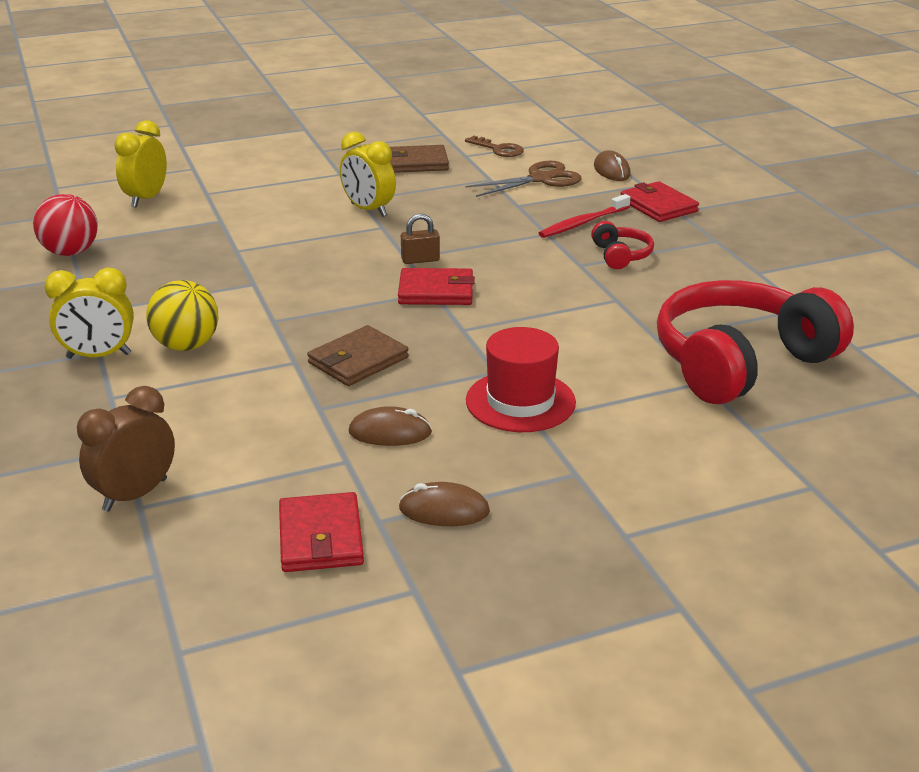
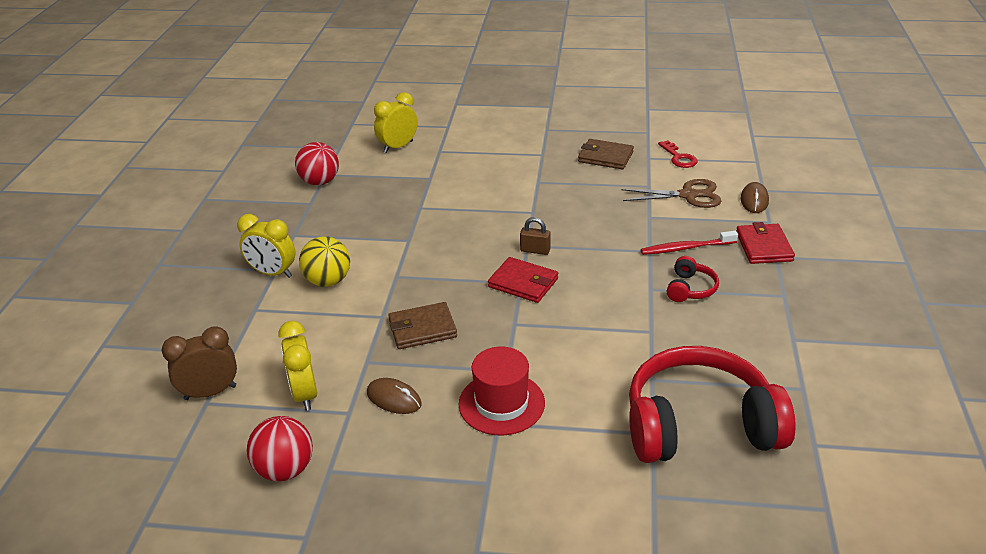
camera: 30 degrees right, 5 degrees up
red wallet [279,492,364,572] -> red ball [247,416,313,482]
yellow clock [340,132,396,217] -> yellow clock moved to [278,321,317,411]
brown mouse [399,482,490,526] -> none
brown key [465,136,524,157] -> red key [658,140,698,168]

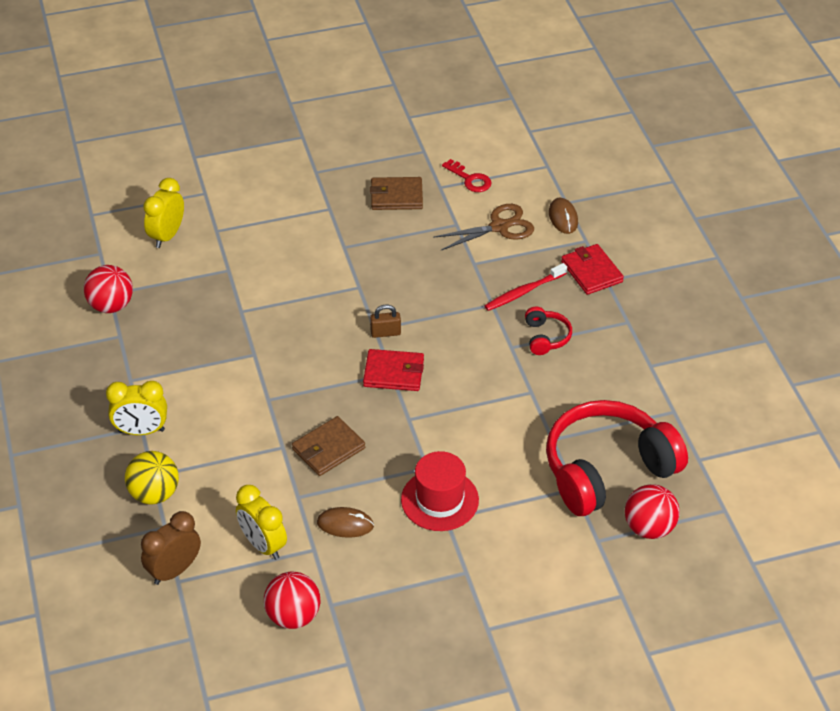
camera: 25 degrees left, 10 degrees up
yellow ball [299,236,350,287] -> yellow ball moved to [125,451,179,505]
none -> red ball [625,484,680,539]

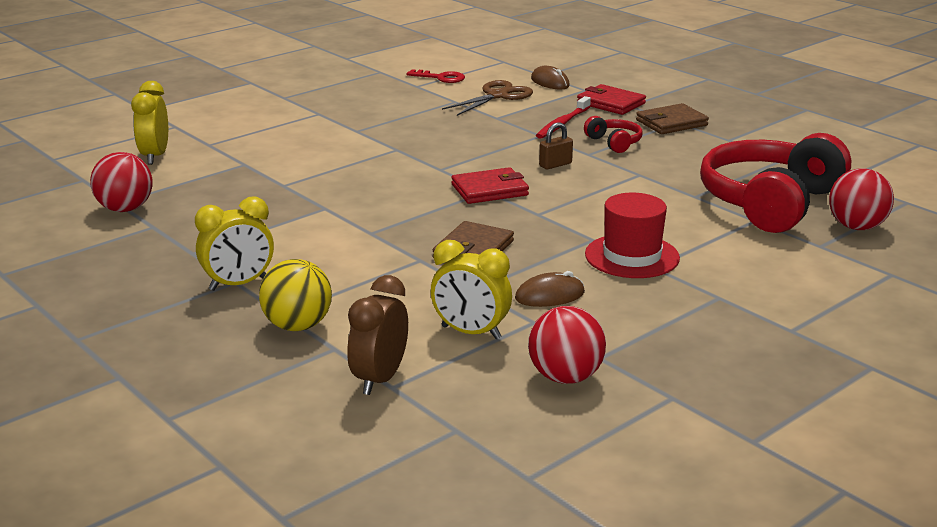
camera: 25 degrees left, 20 degrees down
brown wallet [370,177,423,210] -> brown wallet moved to [636,103,709,134]
brown padlock [370,304,401,338] -> brown padlock moved to [539,122,573,169]

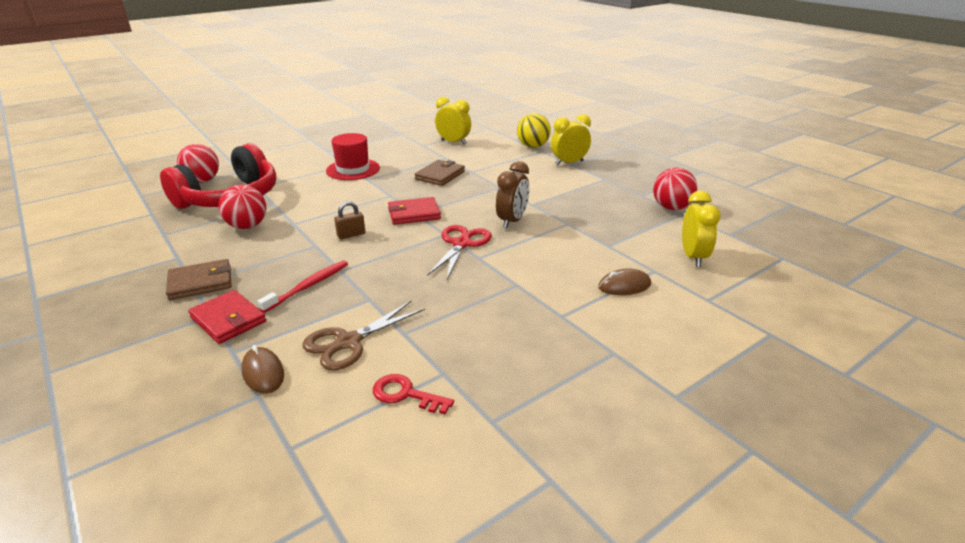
camera: 175 degrees left, 5 degrees up
brown clock [347,275,408,395] -> brown clock moved to [496,161,529,229]
brown mouse [515,271,585,307] -> brown mouse moved to [598,269,651,295]
red ball [528,306,606,384] -> red ball moved to [219,185,266,229]
red headphones [584,116,643,153] -> none
none -> red scissors [427,225,492,279]

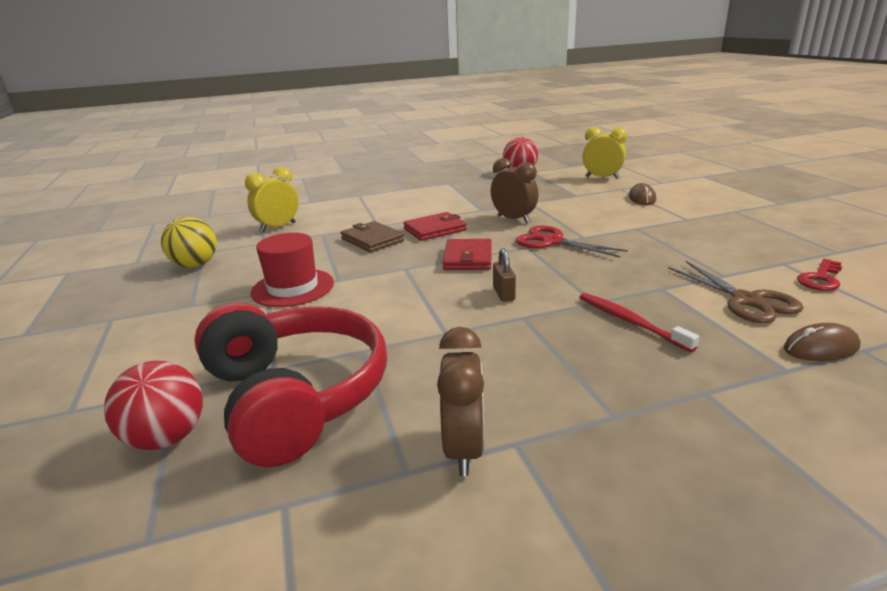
camera: 70 degrees left, 5 degrees down
brown wallet [166,259,232,300] -> none
red wallet [188,290,266,344] -> red wallet moved to [404,212,467,241]
red ball [219,185,266,229] -> none
yellow ball [517,113,551,148] -> yellow ball moved to [161,217,217,268]
yellow clock [551,114,591,165] -> none
none -> brown clock [437,327,485,476]

